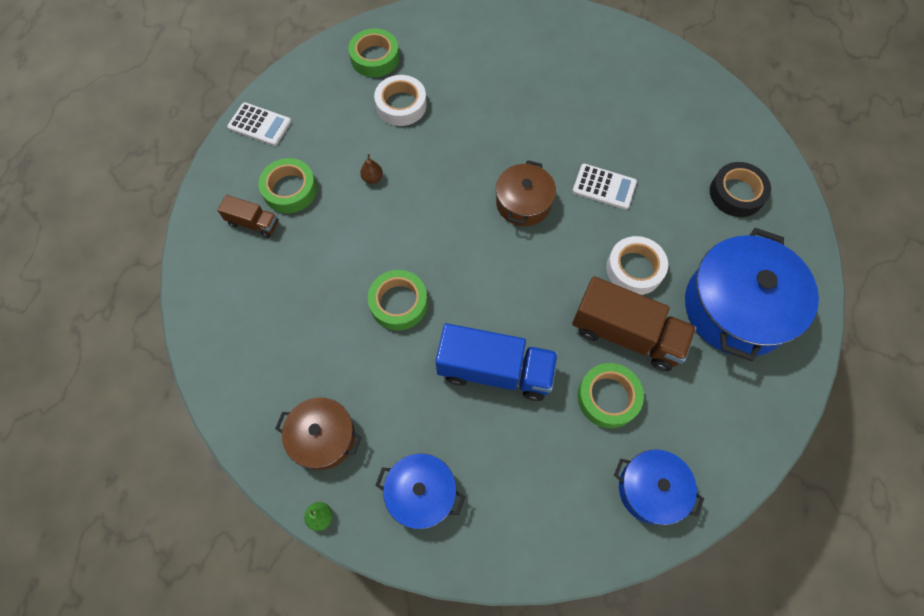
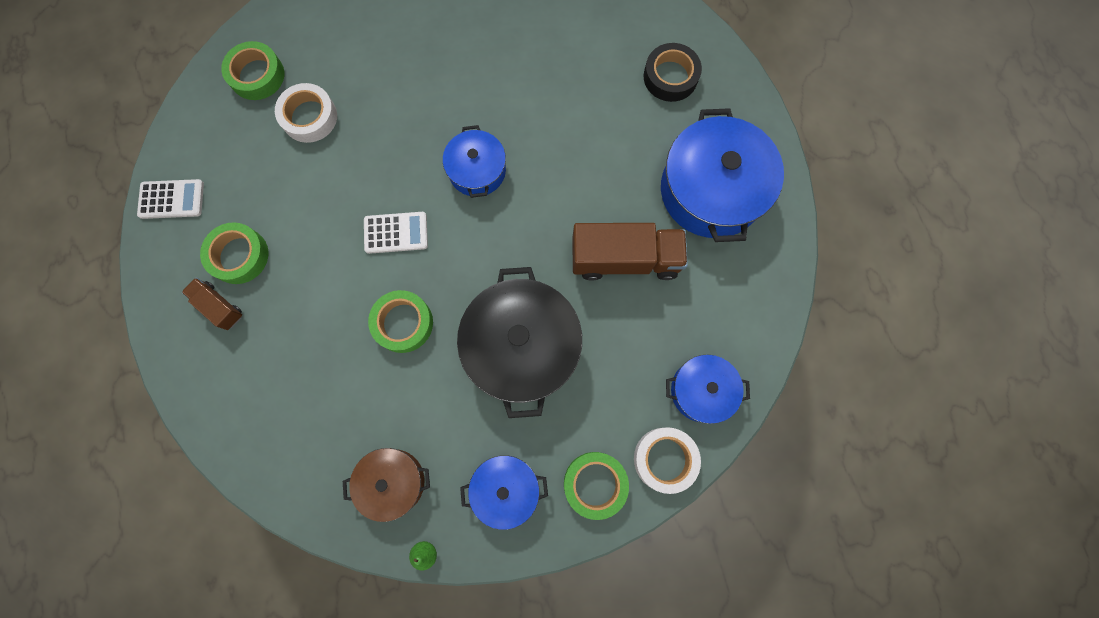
camera: 25 degrees left, 10 degrees up
brown truck [217,195,279,238] -> brown truck turned 135 degrees counterclockwise [182,278,242,330]
brown pear [360,154,383,184] -> none
blue truck [436,323,558,401] -> black pot [457,267,582,418]
brown pot [496,160,556,226] -> blue pot [443,125,506,198]
white calculator [572,164,637,210] -> white calculator moved to [364,212,428,254]
green tape [578,363,644,428] -> green tape moved to [564,452,629,520]
white tape [606,236,668,295] -> white tape moved to [634,427,701,494]

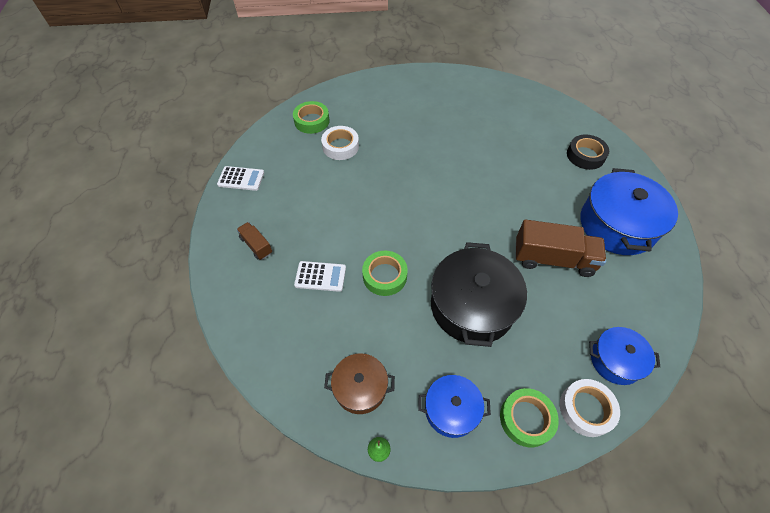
camera: 10 degrees right, 20 degrees down
green tape [200,222,268,284] -> none
white calculator [364,212,428,254] -> white calculator moved to [294,261,346,292]
blue pot [443,125,506,198] -> none

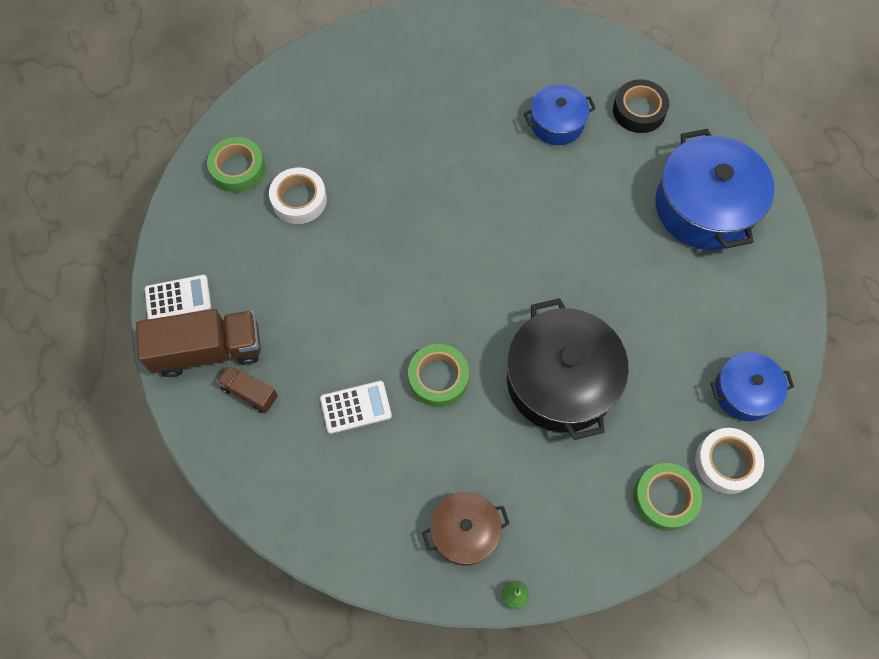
camera: 20 degrees left, 10 degrees up
blue pot [418,375,491,438] -> blue pot moved to [524,84,596,145]
brown truck [515,219,606,277] -> brown truck moved to [136,309,261,377]

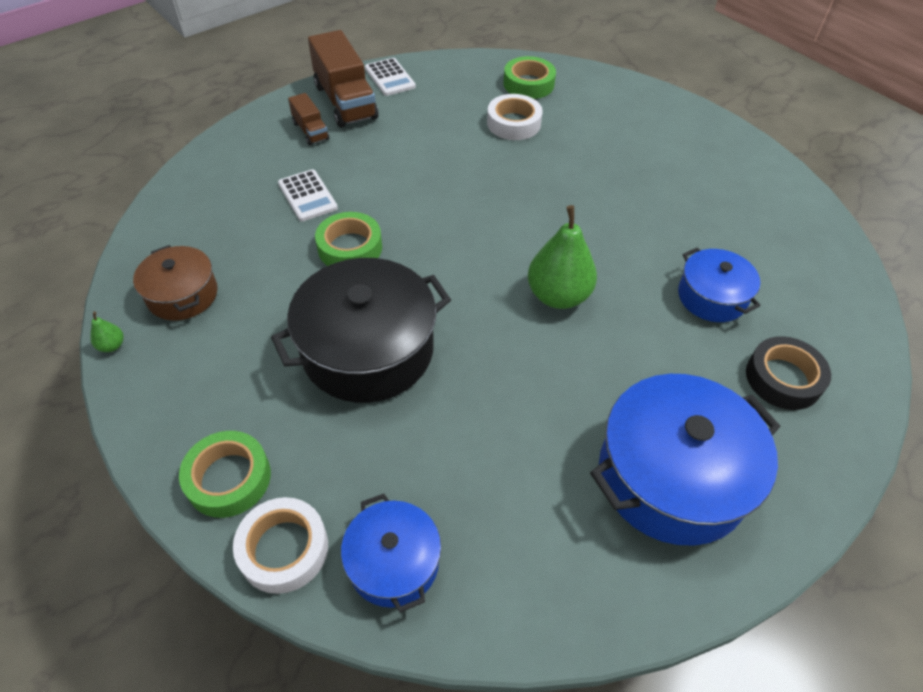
camera: 75 degrees right, 15 degrees down
brown truck [216,365,278,413] -> brown truck turned 135 degrees clockwise [288,93,329,145]
none -> green pear [528,205,597,309]

